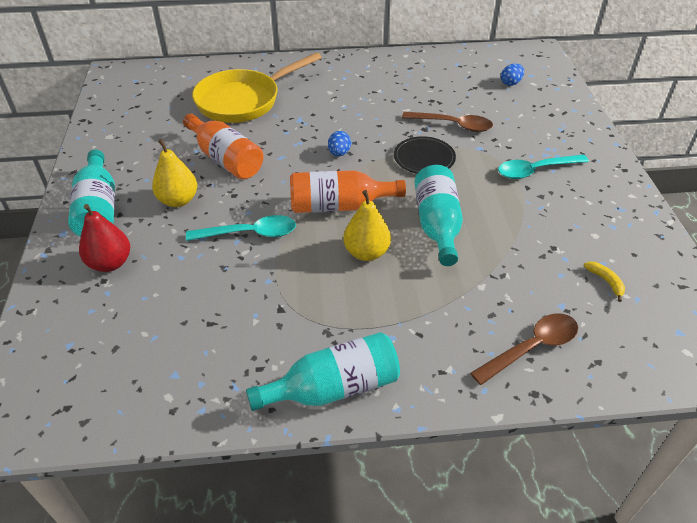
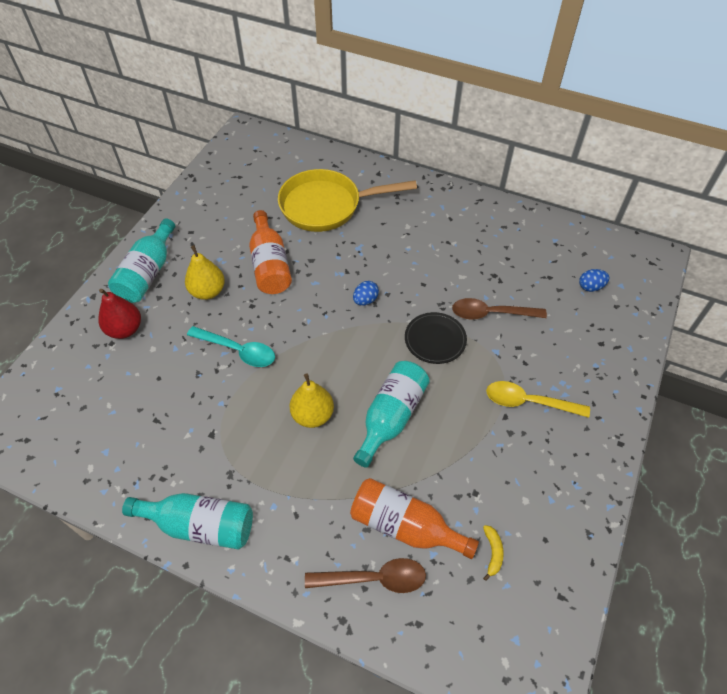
camera: 30 degrees right, 10 degrees up
orange bottle [290,170,406,213] -> orange bottle moved to [350,478,479,559]
brown spoon [402,112,493,132] -> brown spoon turned 135 degrees clockwise [452,298,547,320]
turquoise spoon [498,155,589,179] -> yellow spoon [486,381,590,418]

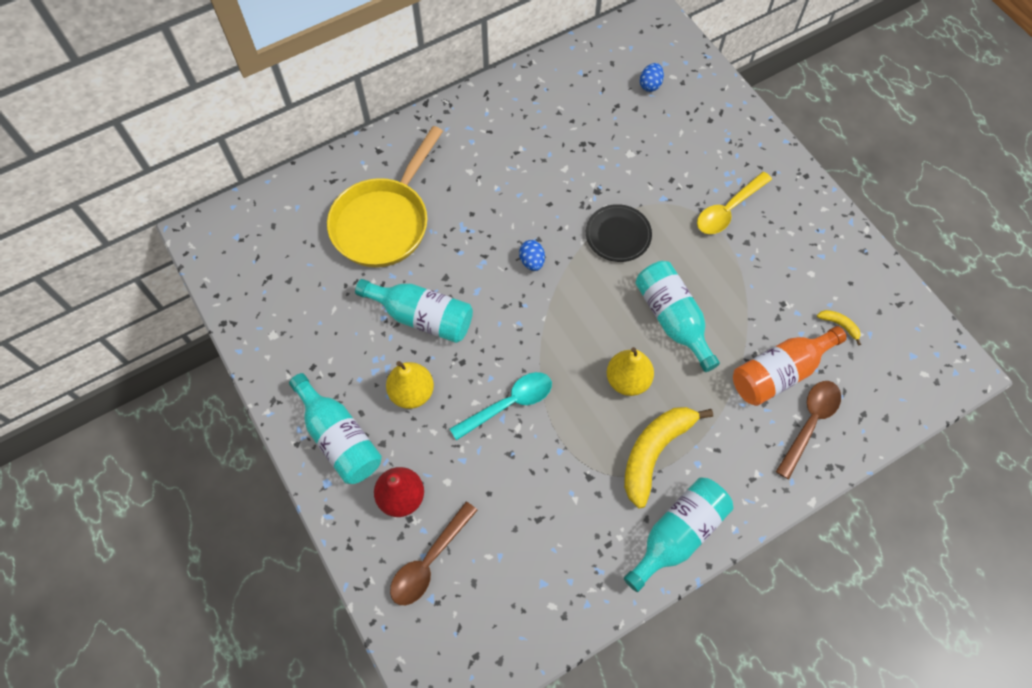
camera: 55 degrees left, 10 degrees up
orange bottle [249,210,292,294] -> turquoise bottle [355,279,473,343]
brown spoon [452,298,547,320] -> brown spoon moved to [390,502,478,605]
none -> yellow banana [624,407,713,508]

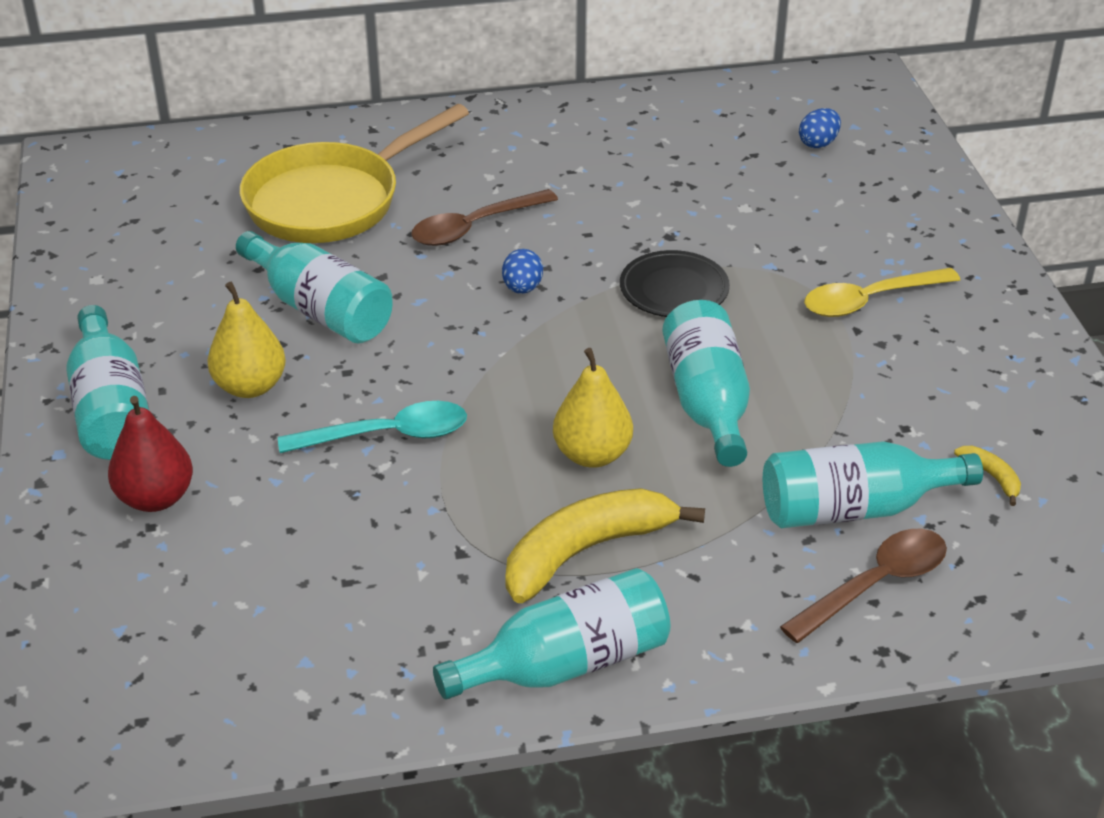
camera: 20 degrees right, 25 degrees down
brown spoon [390,502,478,605] -> brown spoon moved to [411,189,558,246]
orange bottle [733,326,847,406] -> turquoise bottle [763,441,983,528]

